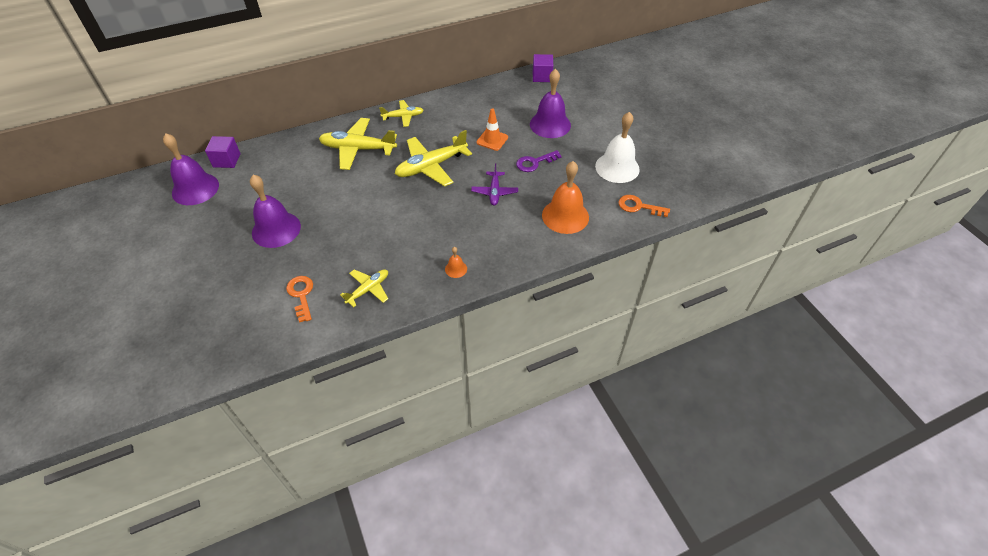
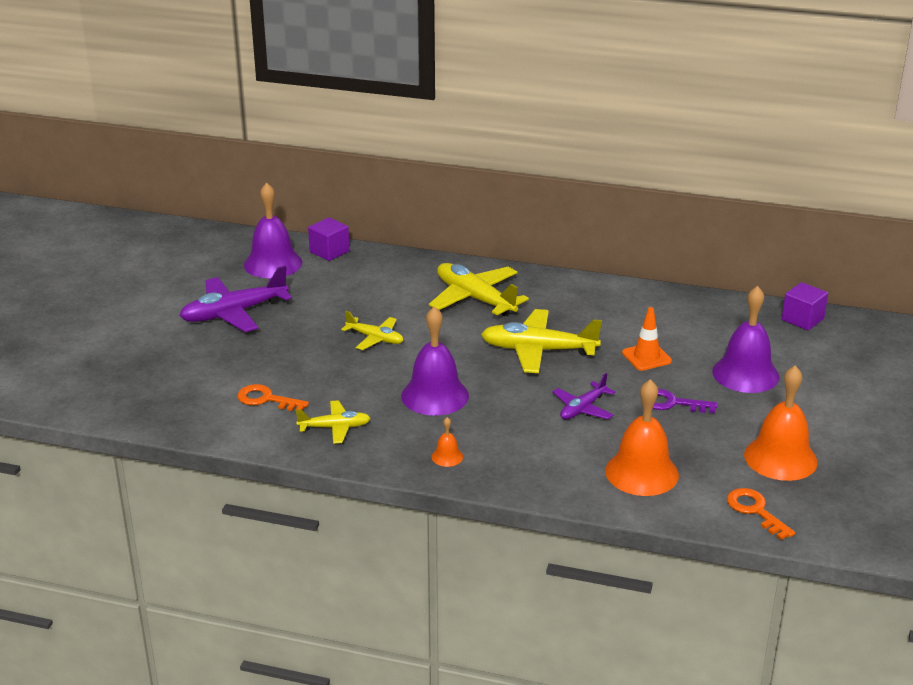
camera: 40 degrees right, 20 degrees down
purple bell [250,175,301,248] -> purple bell moved to [401,306,469,416]
orange key [286,276,313,323] -> orange key turned 90 degrees counterclockwise [237,384,309,411]
yellow plane [379,100,424,127] -> yellow plane moved to [341,311,404,350]
white bell [595,112,640,183] -> orange bell [744,365,818,481]
none -> purple plane [179,266,292,332]

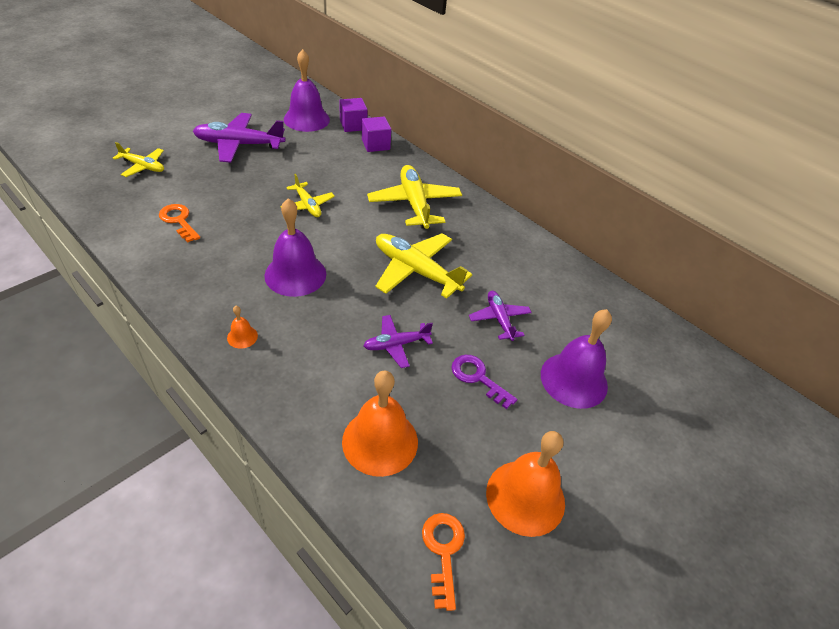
camera: 25 degrees right, 15 degrees up
yellow plane [296,400,371,444] -> yellow plane moved to [113,142,164,177]
orange traffic cone [622,307,672,371] -> purple plane [469,291,532,341]
purple cube [782,282,828,330] -> purple cube moved to [362,117,391,152]

